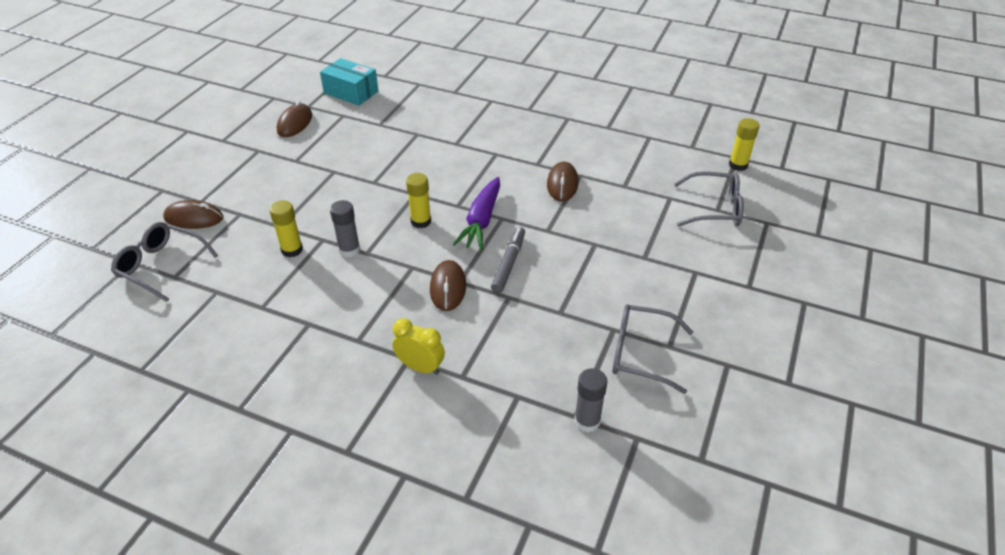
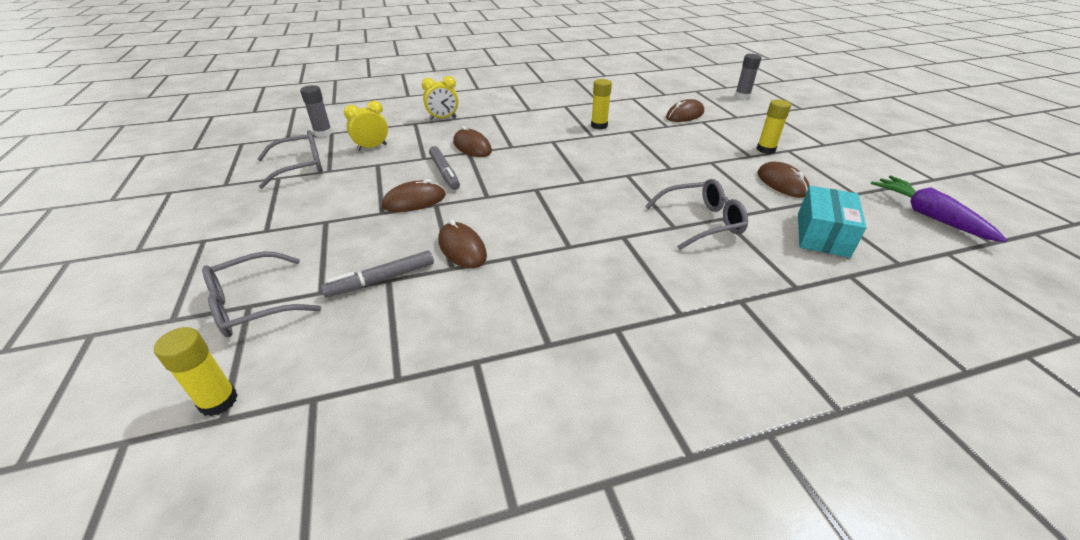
camera: 140 degrees right, 5 degrees down
grey glasses [111,222,218,302] -> grey glasses moved to [645,179,748,250]
turquoise box [320,58,378,106] -> turquoise box turned 60 degrees counterclockwise [798,186,867,258]
grey glue stick [330,200,360,257] -> grey glue stick moved to [735,54,761,99]
yellow glue stick [406,173,431,228] -> yellow glue stick moved to [757,99,791,154]
purple carrot [453,177,500,250] -> purple carrot moved to [871,176,1007,242]
none -> grey marker [321,251,434,297]
none -> yellow clock [344,101,388,151]
none -> brown mouse [382,179,446,212]

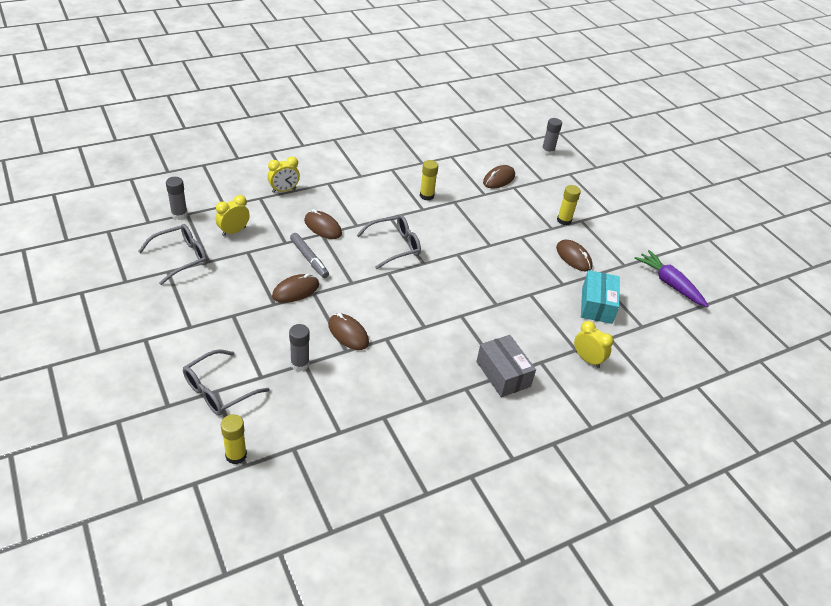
camera: 15 degrees left, 5 degrees up
grey marker [321,251,434,297] -> grey glue stick [289,324,310,371]
grey glasses [645,179,748,250] -> grey glasses moved to [357,215,421,269]
none -> grey box [476,335,536,397]
none -> yellow clock [574,321,614,368]

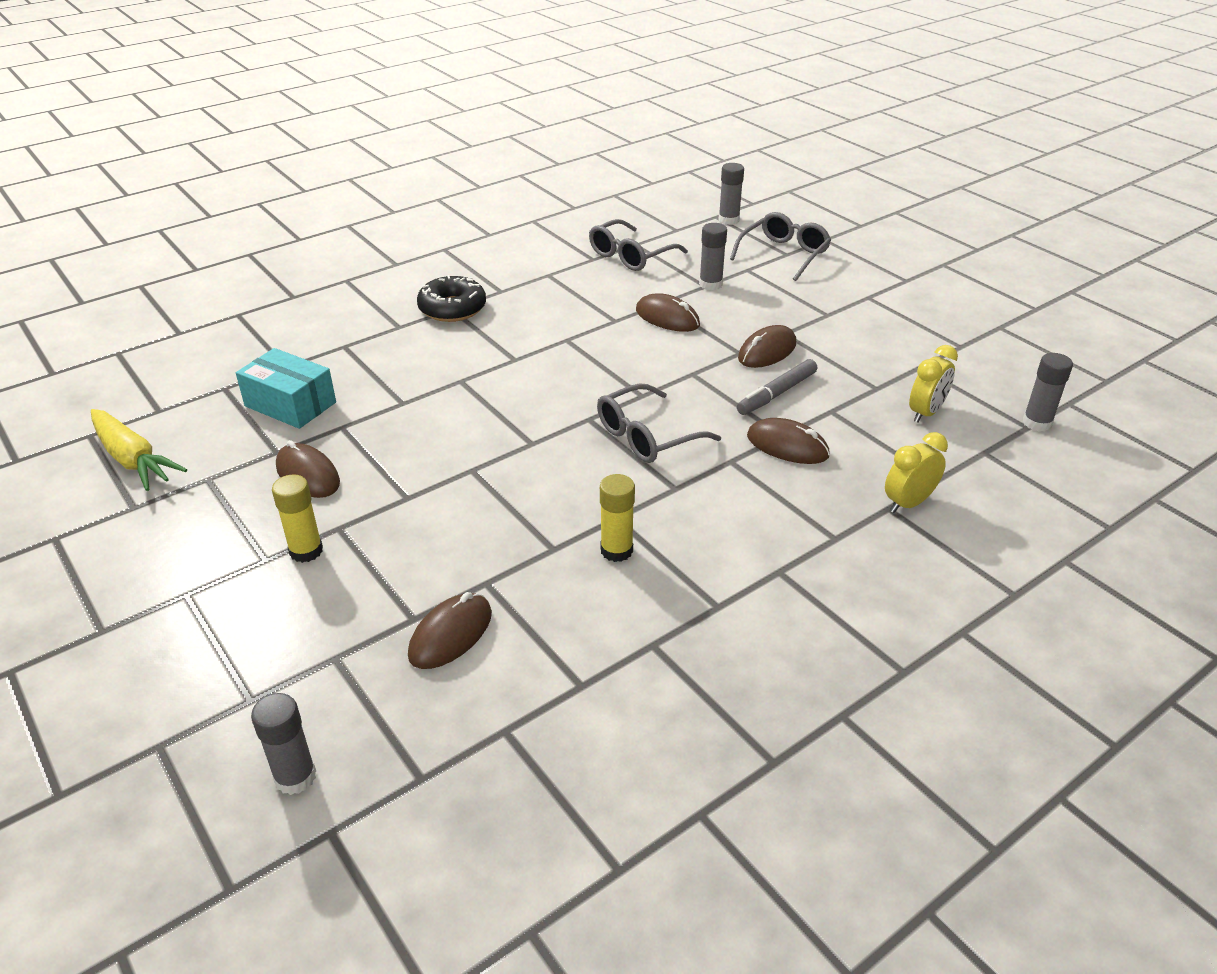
camera: 175 degrees right, 5 degrees down
grey glasses [138,224,207,285] -> grey glasses moved to [589,219,688,271]
yellow glue stick [221,414,247,464] -> grey glue stick [718,163,744,225]
grey marker [290,233,329,278] -> grey marker turned 90 degrees counterclockwise [737,359,817,415]
grey box [476,335,536,397] -> black donut [417,275,486,322]
yellow clock [574,321,614,368] -> none
turquoise box [581,270,619,324] -> turquoise box turned 60 degrees counterclockwise [236,348,336,429]
purple carrot [634,250,708,307] -> yellow carrot [91,409,187,491]

